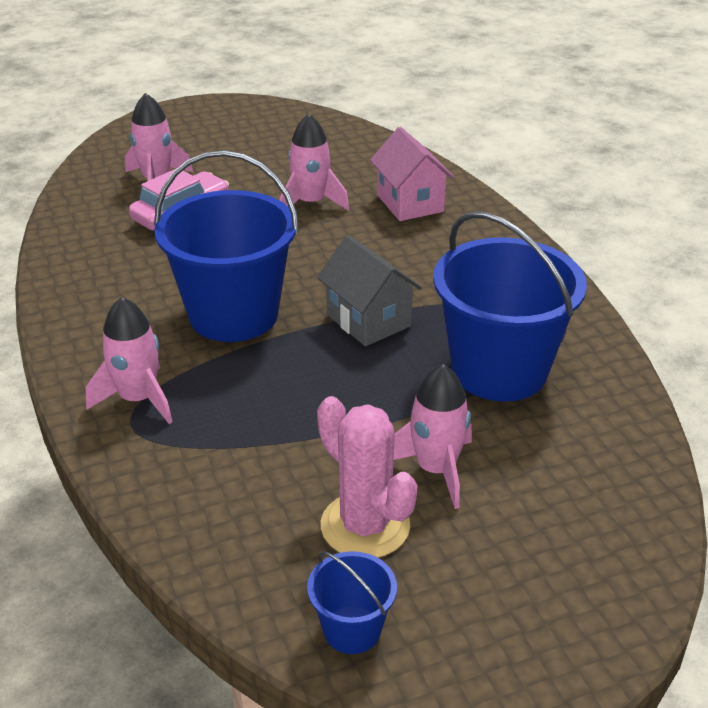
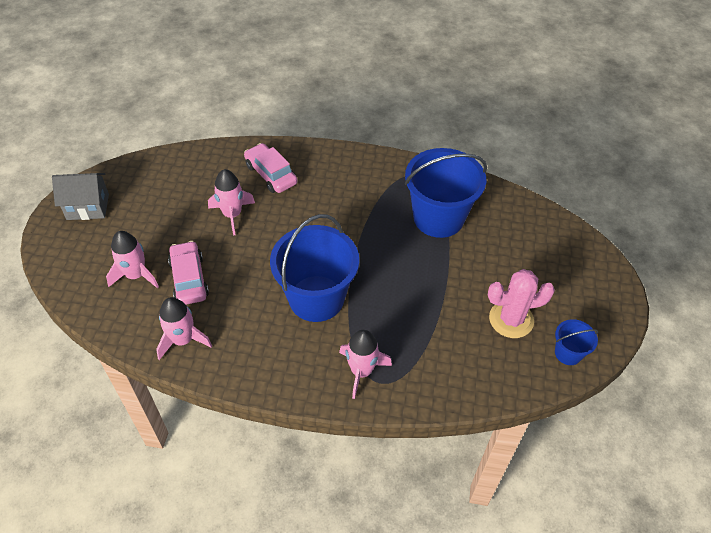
camera: 60 degrees left, 15 degrees up
grey house [317,235,422,346] -> grey house moved to [52,173,109,220]
pink house [370,127,454,221] -> pink car [244,143,298,193]
pink rocket [394,364,472,509] -> pink rocket moved to [156,297,212,360]

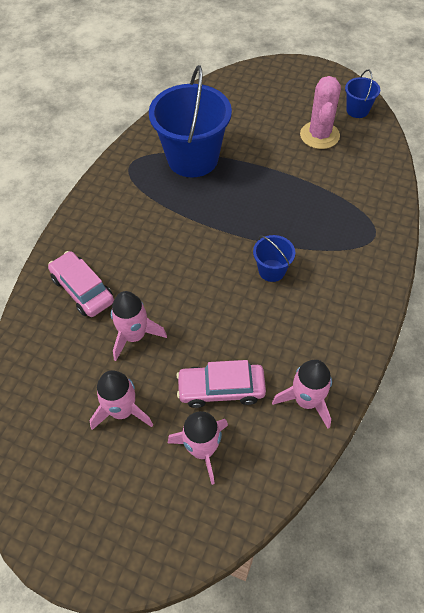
camera: 75 degrees left, 5 degrees up
grey house [52,173,109,220] -> none
pink car [244,143,298,193] -> pink car turned 75 degrees clockwise [48,251,114,317]
blue bucket [270,214,359,322] -> blue bucket [253,235,295,282], size x0.46
pink rocket [339,330,392,399] -> pink rocket moved to [89,370,153,430]

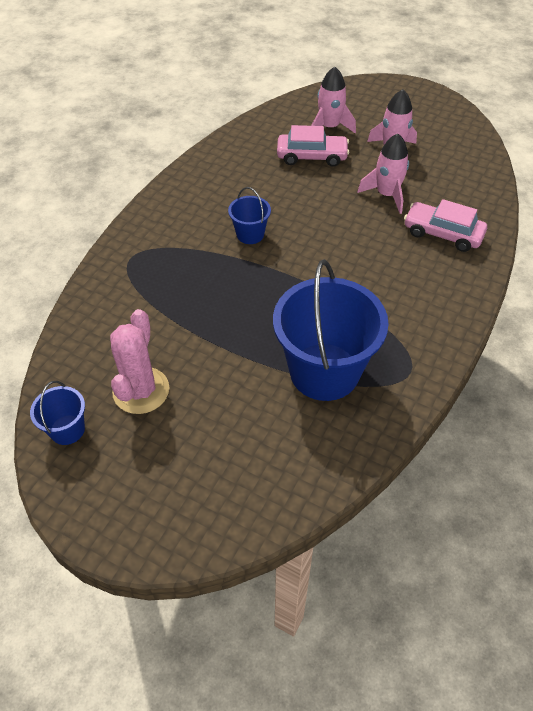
camera: 175 degrees left, 5 degrees down
pink car [48,251,114,317] -> pink car turned 150 degrees clockwise [404,199,487,252]
pink rocket [272,360,332,429] -> none

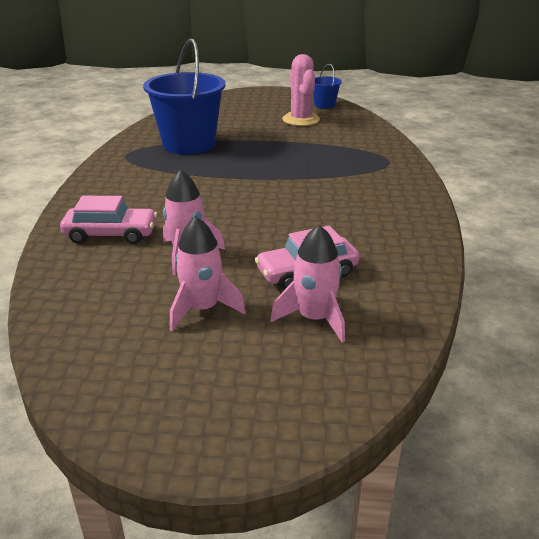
camera: 155 degrees right, 20 degrees down
blue bucket [228,187,271,244] -> none

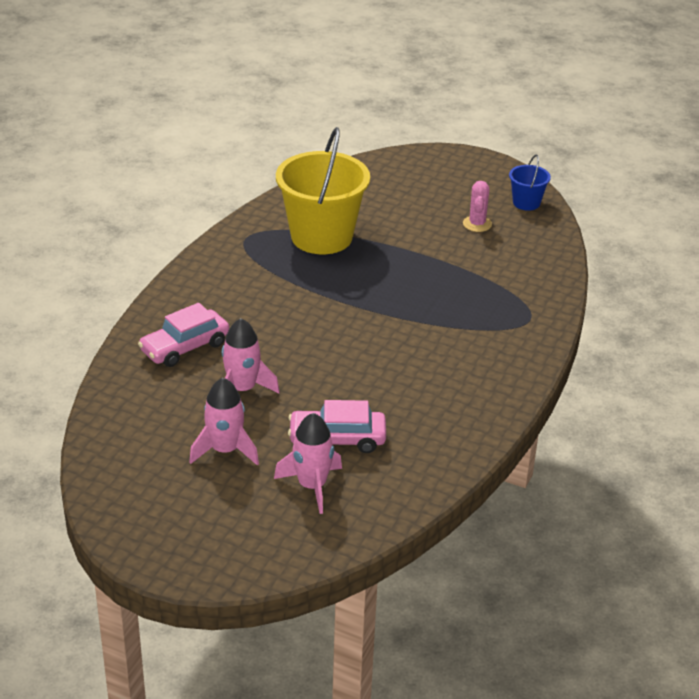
camera: 20 degrees right, 5 degrees up
pink car [60,196,157,244] -> pink car turned 120 degrees clockwise [138,303,229,367]
blue bucket [143,38,226,155] -> yellow bucket [276,127,370,254]
pink cactus [282,54,320,126] -> pink cactus [463,181,492,232], size x0.61

